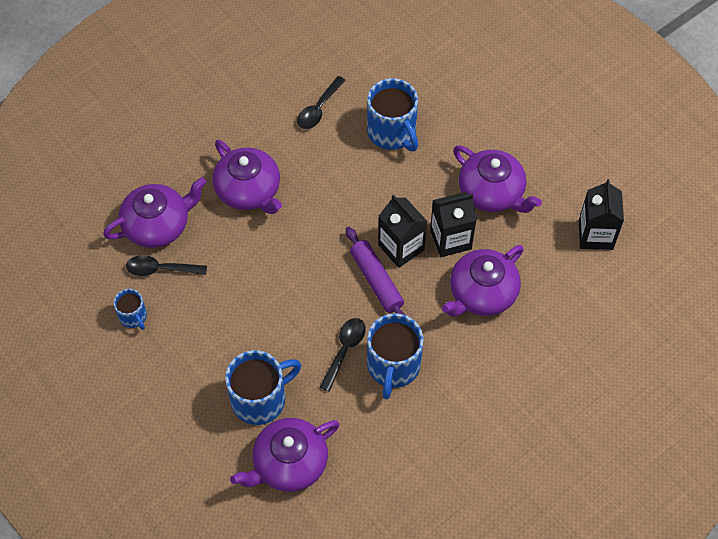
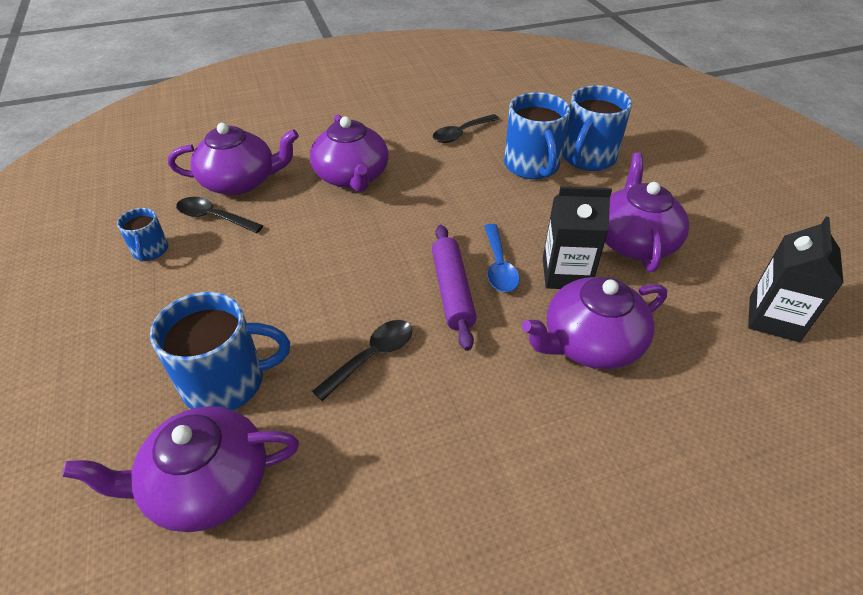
camera: 20 degrees right, 15 degrees down
blue mug [367,313,424,399] -> blue mug moved to [562,85,632,171]
black carton [378,195,427,268] -> blue spoon [484,224,520,292]
purple teapot [453,145,542,213] -> purple teapot turned 150 degrees counterclockwise [605,152,690,272]

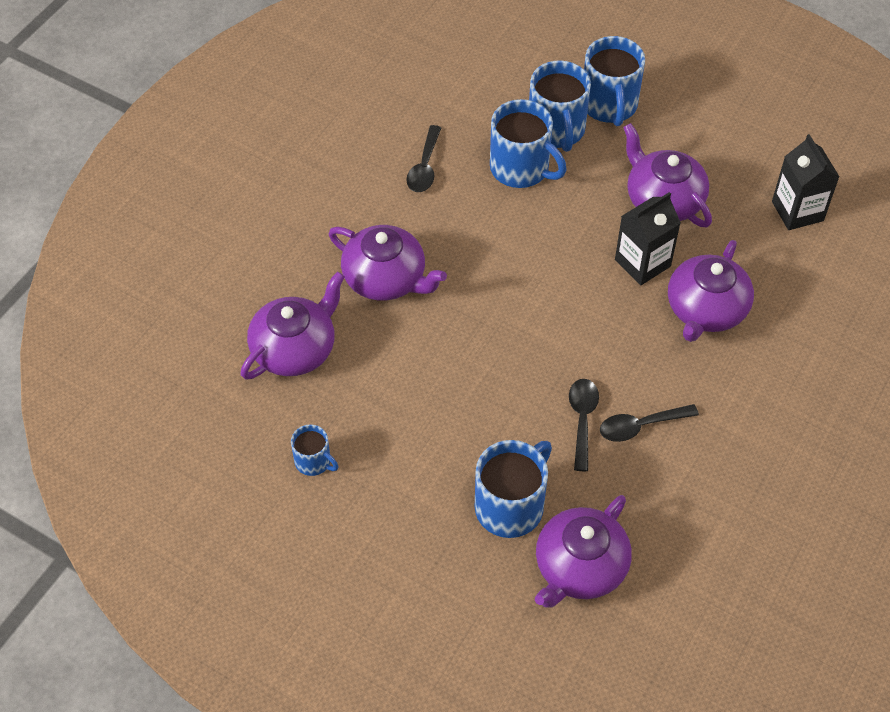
camera: 40 degrees left, 10 degrees up
black spoon [176,197,263,233] -> black spoon moved to [600,404,699,442]
purple rolling pin [432,225,476,351] -> none
blue spoon [484,224,520,292] -> none
none -> blue mug [584,36,645,126]

